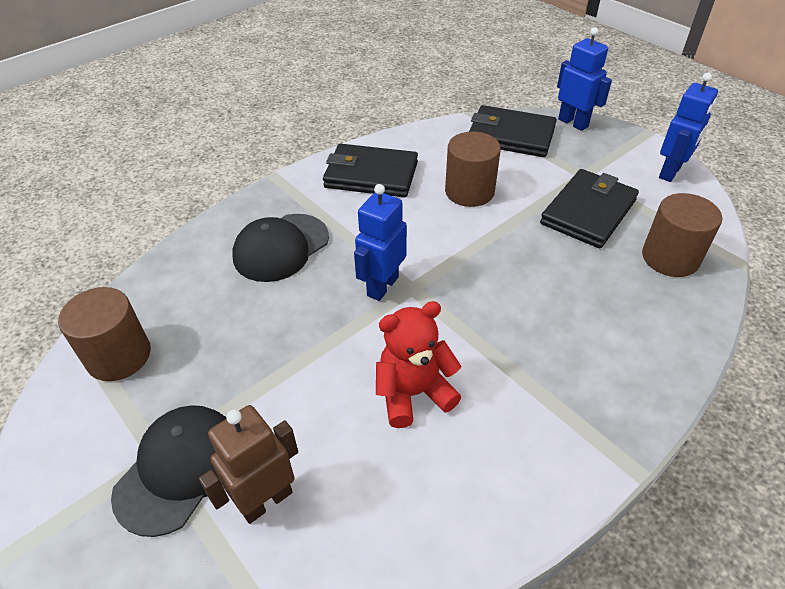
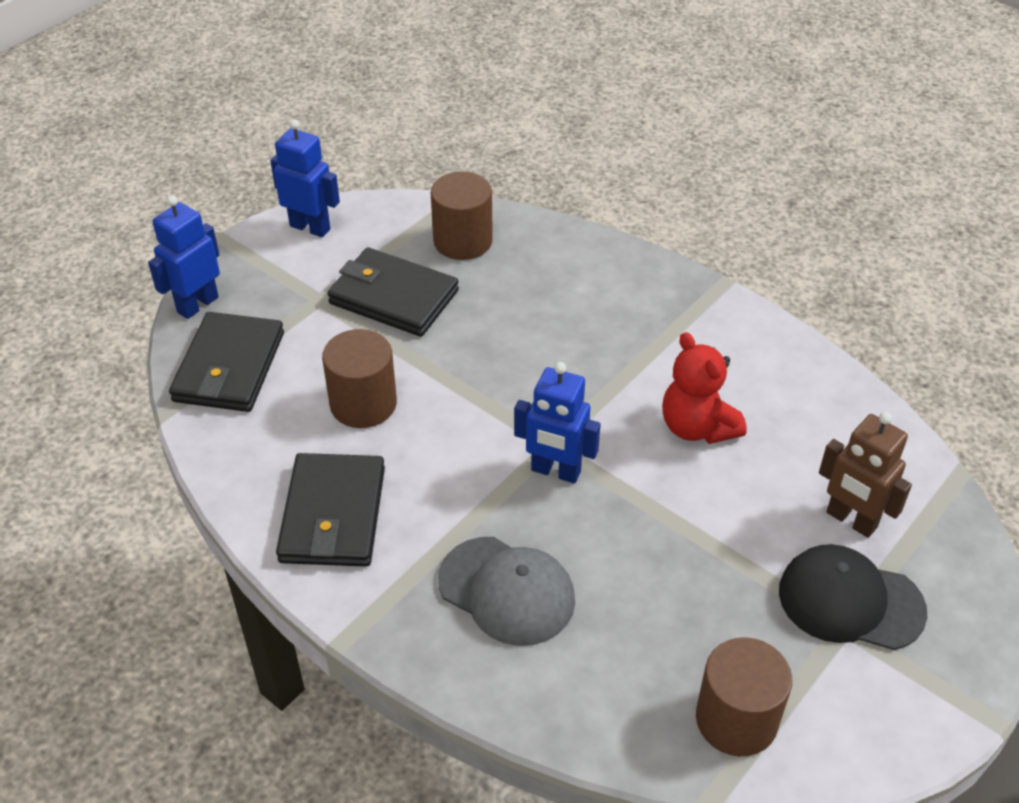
camera: 100 degrees left, 0 degrees up
black cap [233,214,329,282] -> grey cap [438,537,575,646]

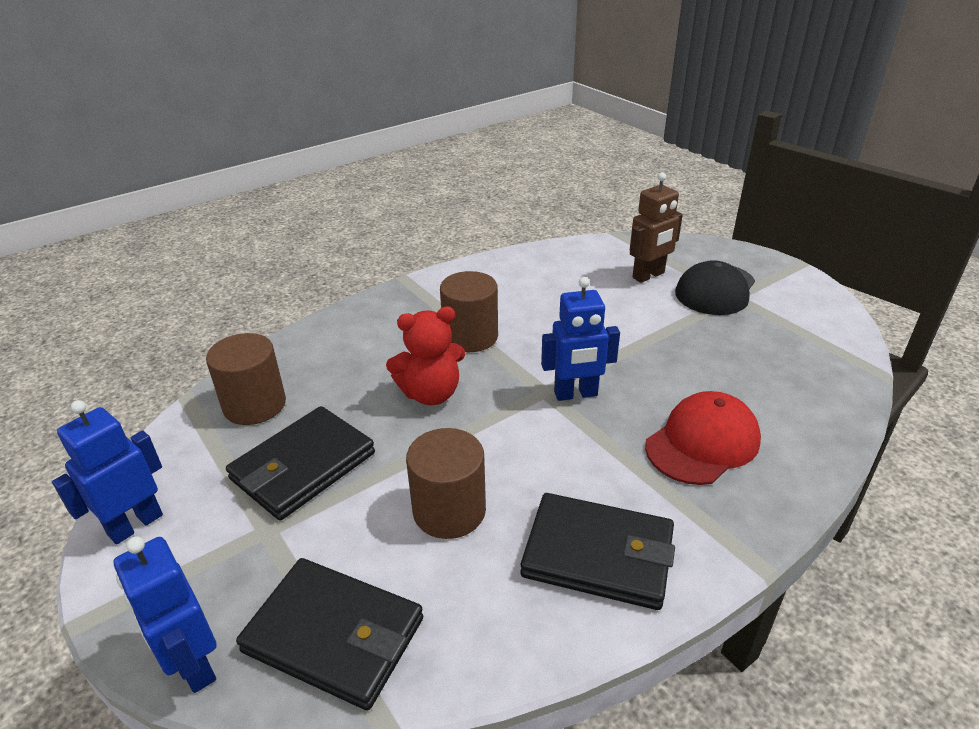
camera: 75 degrees left, 10 degrees down
grey cap [438,537,575,646] -> red cap [645,391,761,485]
blue robot [514,362,600,483] -> blue robot turned 45 degrees clockwise [541,277,620,401]
red teddy bear [662,332,747,444] -> red teddy bear moved to [386,307,465,405]
brown cylinder [696,637,792,756] -> brown cylinder moved to [440,271,498,352]

